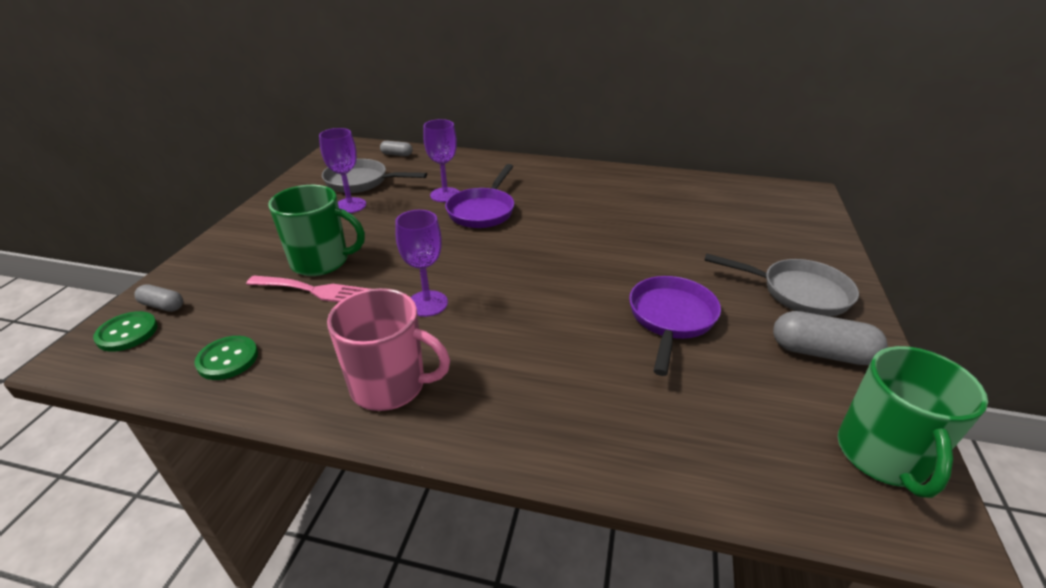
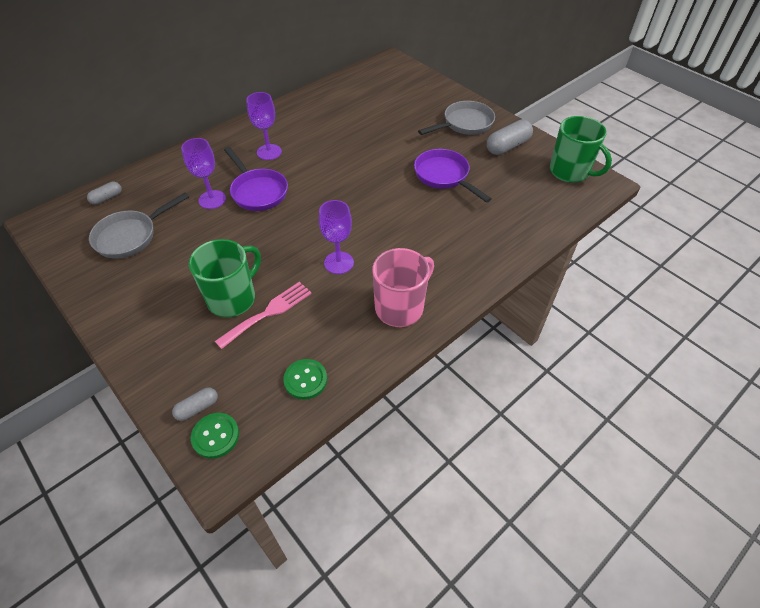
camera: 55 degrees left, 15 degrees up
purple goblet [319,128,366,213] -> purple goblet moved to [246,92,282,160]

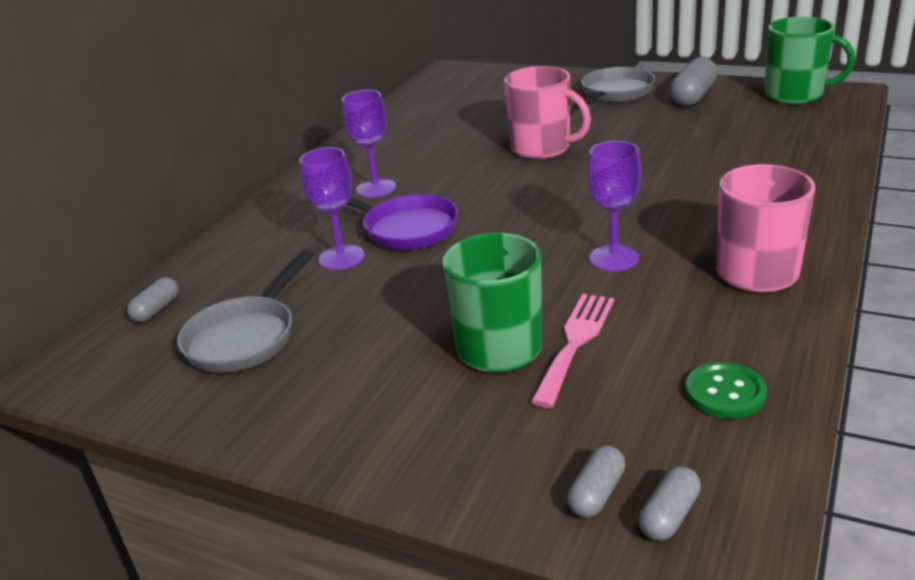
camera: 20 degrees left, 20 degrees down
green button [191,413,239,459] -> grey capsule [639,466,701,541]
purple pan [414,149,492,203] -> none
none -> pink mug [504,66,591,159]

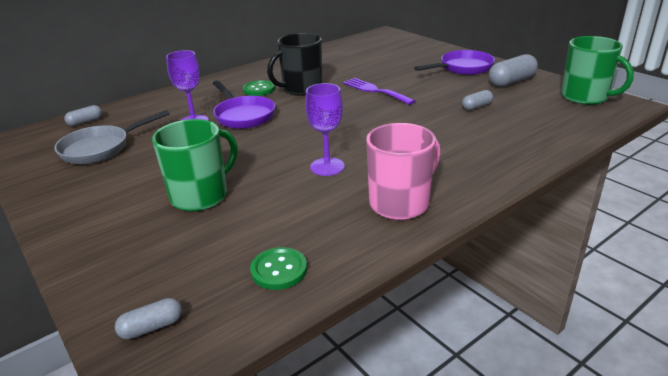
camera: 25 degrees right, 0 degrees up
purple goblet [342,90,396,198] -> green button [243,80,275,96]
pink mug [504,66,591,159] -> purple fork [343,78,415,105]
pink fork [531,294,614,408] -> none
grey capsule [567,445,625,518] -> grey capsule moved to [462,90,493,110]
grey pan [573,67,655,109] -> purple pan [414,50,495,75]
none -> black mug [267,33,323,96]

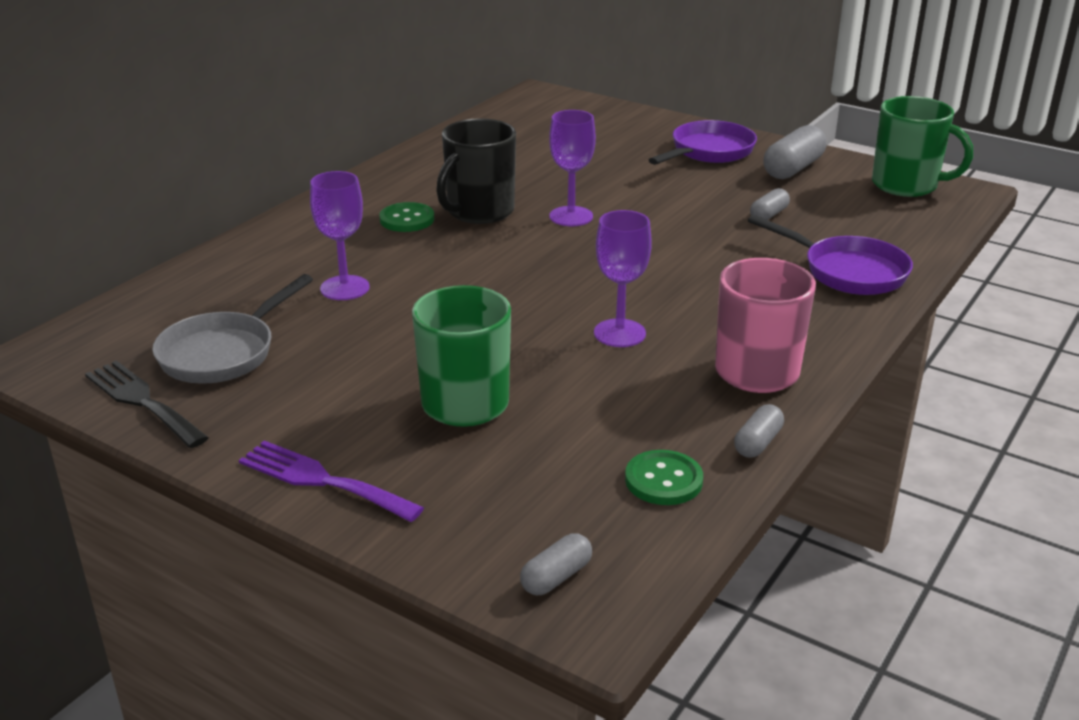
camera: 20 degrees left, 0 degrees up
grey capsule [64,105,102,126] -> grey capsule moved to [734,404,784,458]
purple pan [213,80,275,129] -> purple pan moved to [748,215,913,295]
purple fork [343,78,415,105] -> purple fork moved to [239,441,424,522]
none -> black fork [85,360,209,448]
none -> purple goblet [549,110,596,226]

